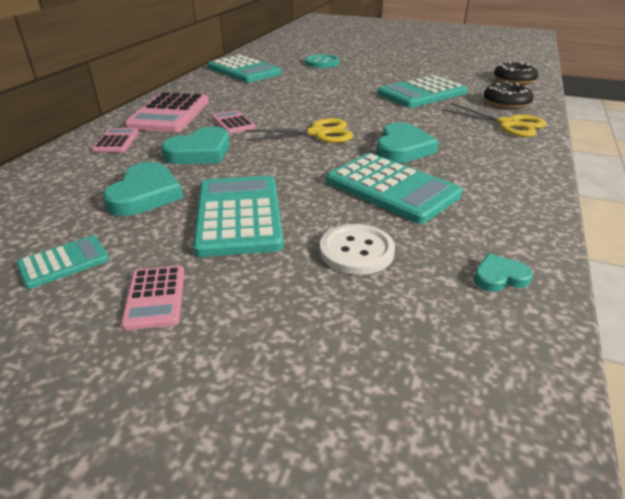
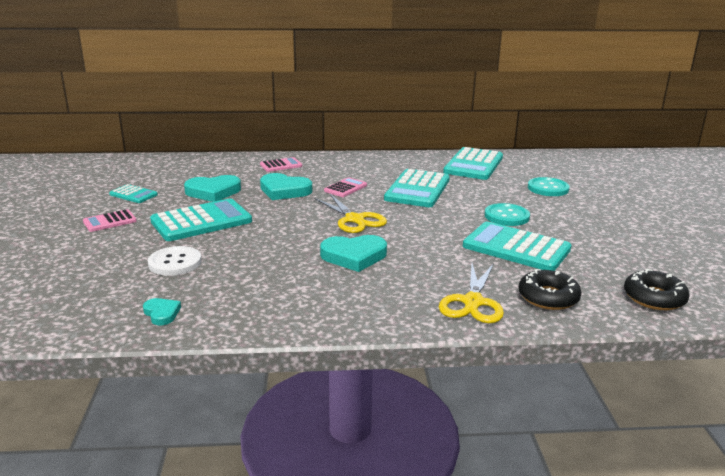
camera: 65 degrees right, 10 degrees down
pink calculator [124,92,209,133] -> none
turquoise calculator [326,153,462,224] -> turquoise calculator moved to [384,169,450,207]
none -> turquoise button [485,203,530,226]

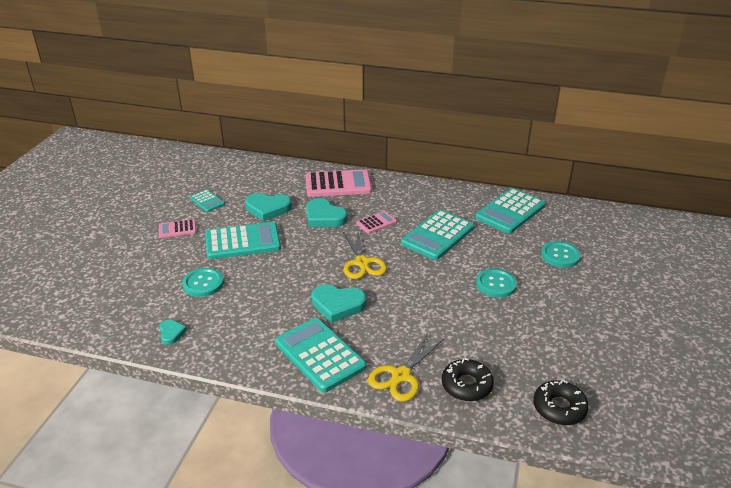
camera: 20 degrees right, 10 degrees up
white button [148,246,202,276] -> turquoise button [182,268,224,297]
pink calculator [260,157,302,172] -> pink calculator [306,169,372,197], size x1.94
turquoise calculator [463,222,571,271] -> turquoise calculator moved to [275,318,366,392]

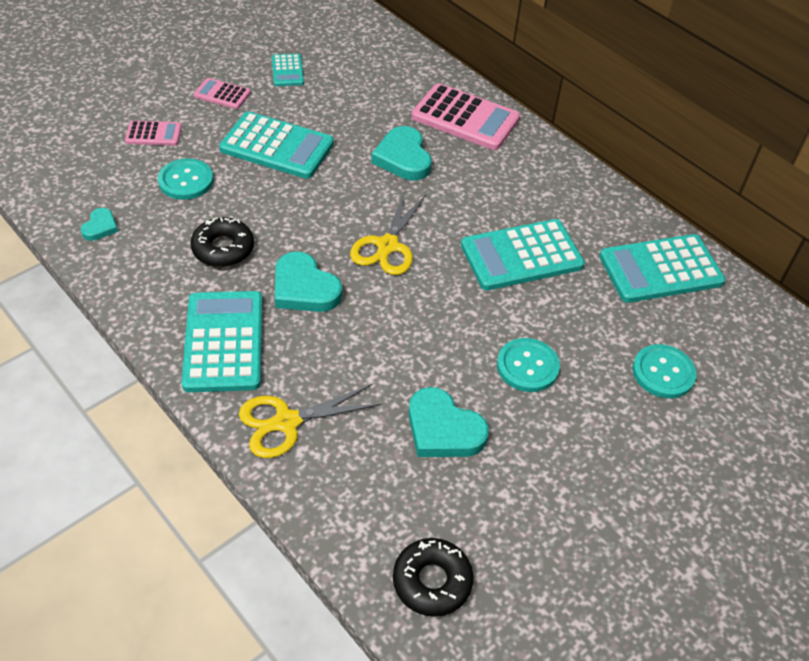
camera: 30 degrees right, 15 degrees up
turquoise heart [245,193,292,221] -> turquoise heart moved to [408,387,489,457]
pink calculator [357,211,397,234] -> pink calculator moved to [125,120,182,146]
black donut [442,358,494,401] -> black donut moved to [190,217,254,267]

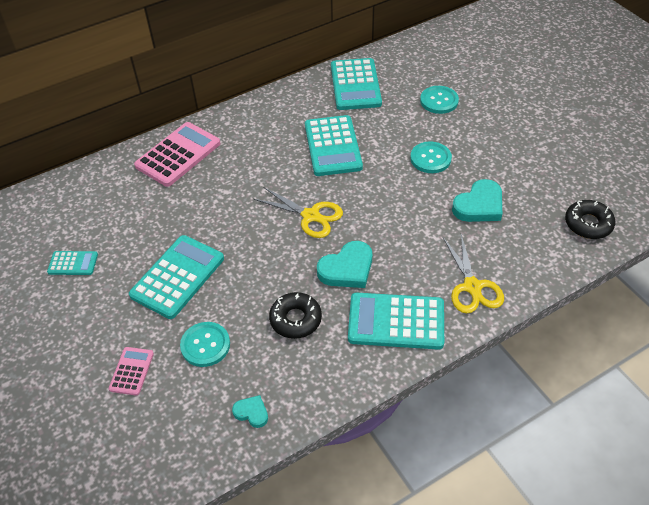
camera: 75 degrees left, 0 degrees up
pink calculator [194,78,251,109] -> none
turquoise heart [371,126,432,181] -> none

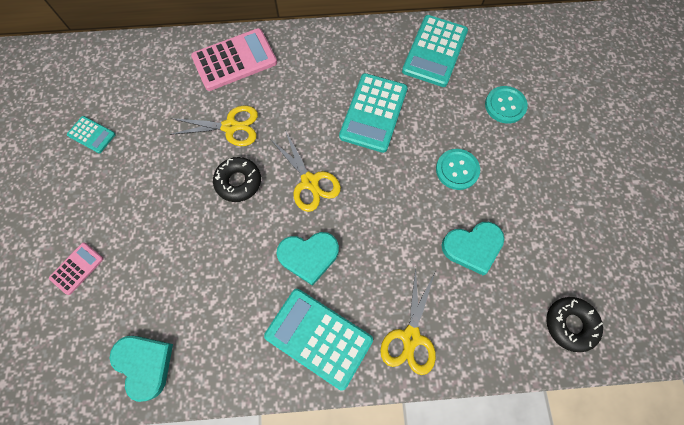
camera: 25 degrees right, 20 degrees up
turquoise calculator [129,235,224,319] -> none
turquoise button [180,322,230,367] -> none
turquoise heart [232,395,268,428] -> turquoise heart [110,336,173,402], size x1.86
black donut [269,292,322,339] -> black donut moved to [213,157,261,202]
none -> yellow scissors [169,106,258,146]

